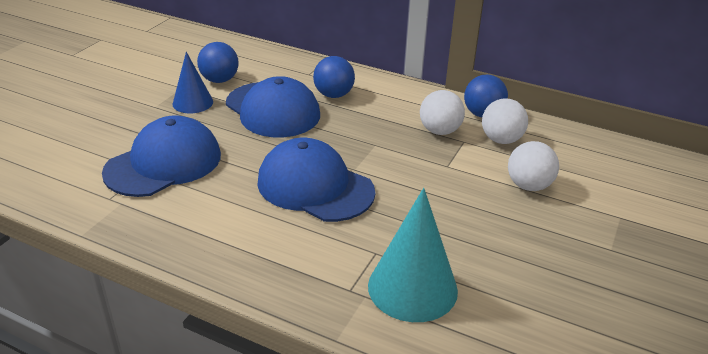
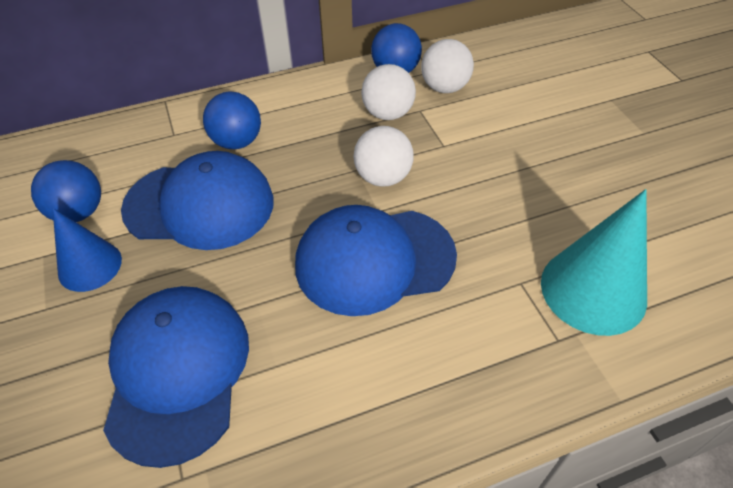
camera: 45 degrees left, 15 degrees up
white ball [508,141,559,191] -> white ball moved to [353,126,414,187]

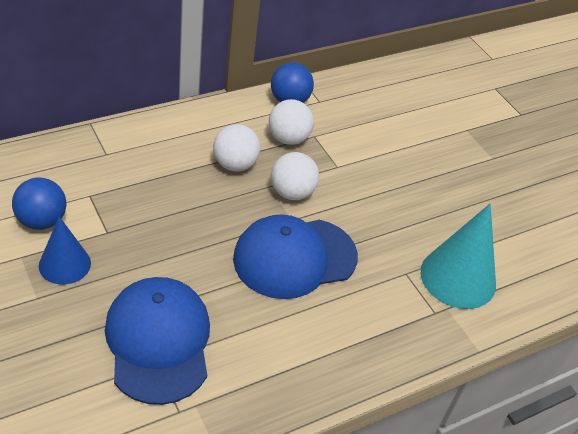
camera: 15 degrees left, 5 degrees down
blue cap [121,151,274,250] -> none
blue ball [203,91,261,149] -> none
white ball [421,39,474,93] -> white ball moved to [213,124,260,171]

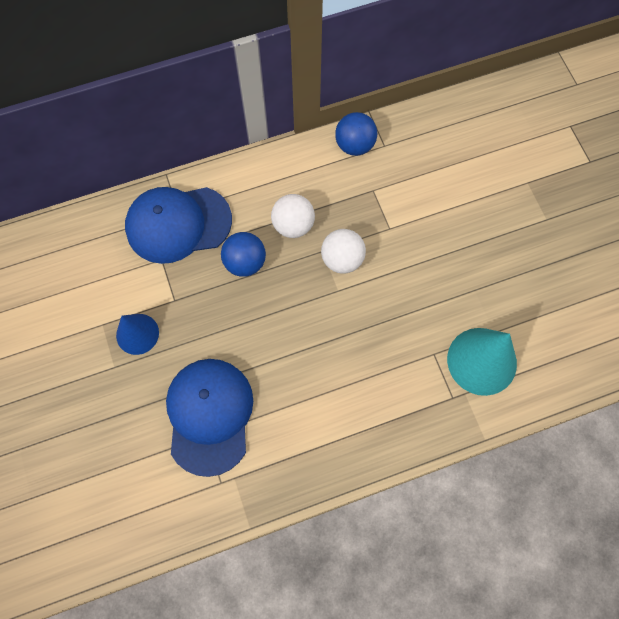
camera: 15 degrees right, 25 degrees up
blue ball [12,177,67,230] -> blue ball moved to [221,232,266,277]
blue cap [233,214,358,299] -> blue cap moved to [125,187,232,264]
white ball [269,99,314,145] -> none

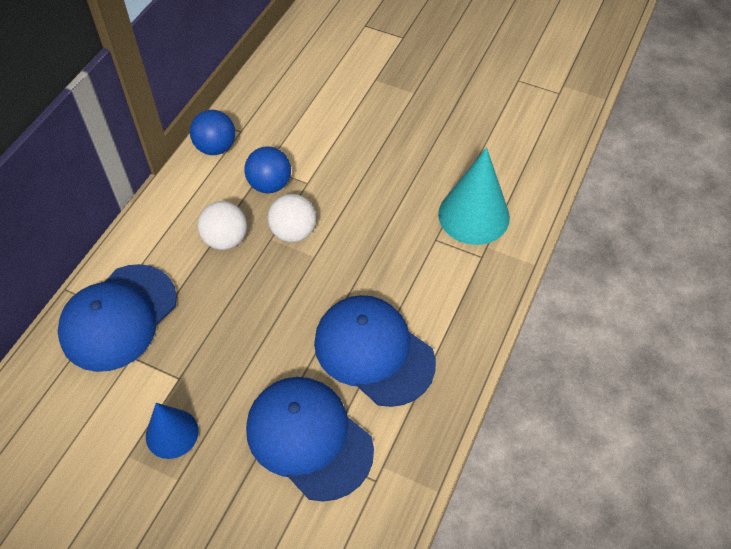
camera: 45 degrees left, 15 degrees down
blue ball [221,232,266,277] -> blue ball moved to [244,146,291,193]
none -> blue cap [314,295,436,407]

